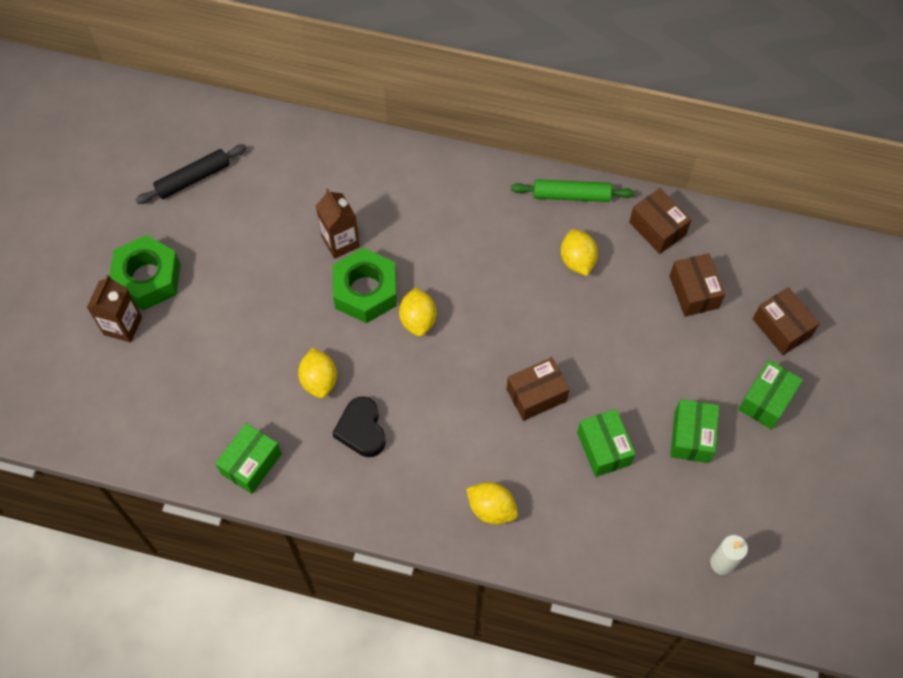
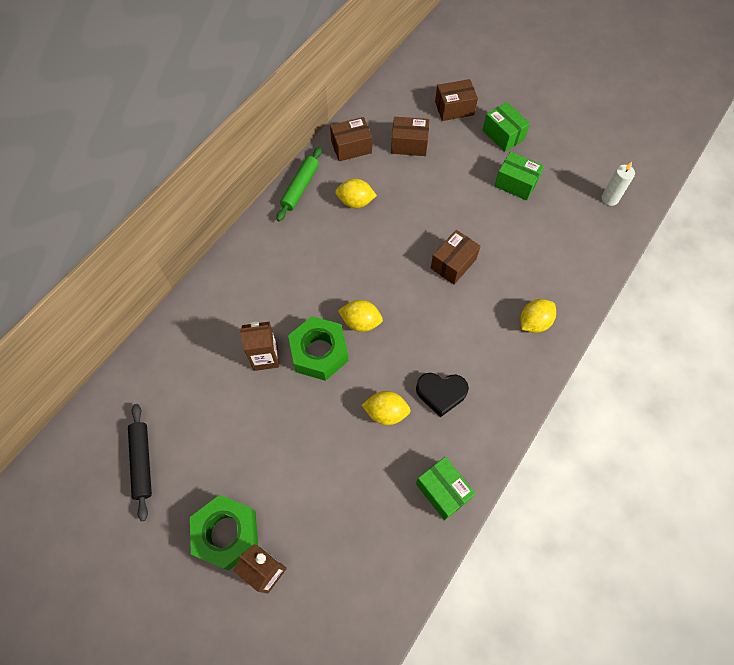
camera: 70 degrees left, 0 degrees up
brown box [507,357,570,421] -> brown box turned 45 degrees clockwise [431,230,480,284]
green box [577,409,635,477] -> none

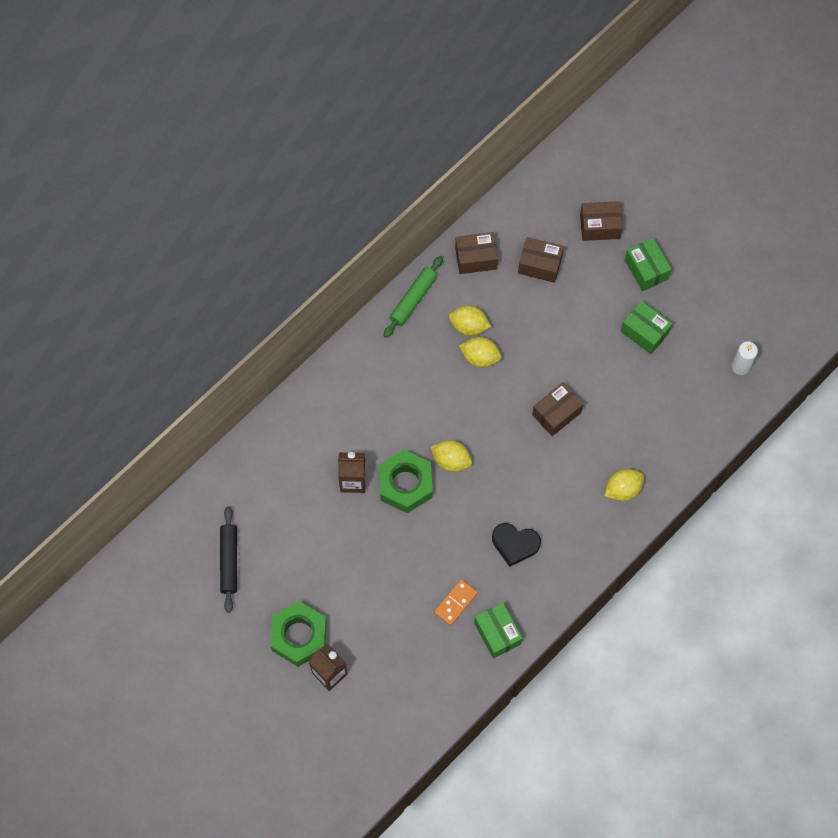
camera: 10 degrees right, 5 degrees up
yellow lemon [362,391,410,425] -> yellow lemon moved to [459,337,501,368]
none -> orange domino [434,579,478,626]

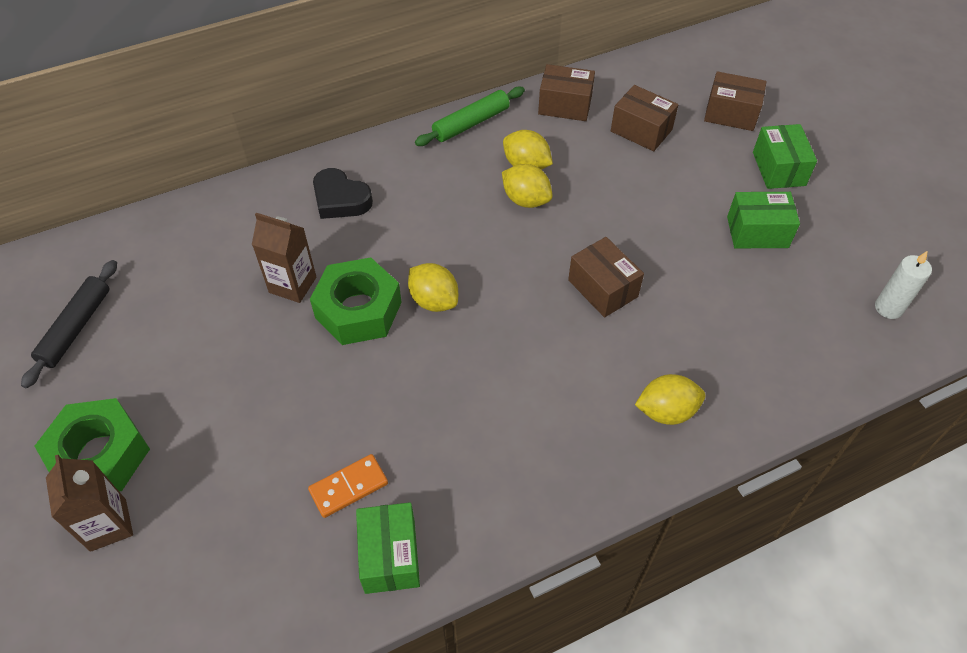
camera: 20 degrees right, 15 degrees down
black heart [492,523,541,567] -> black heart moved to [313,168,373,219]
brown box [532,382,583,436] -> brown box turned 75 degrees clockwise [568,237,644,318]
green box [621,301,672,354] -> green box turned 60 degrees counterclockwise [727,192,800,248]

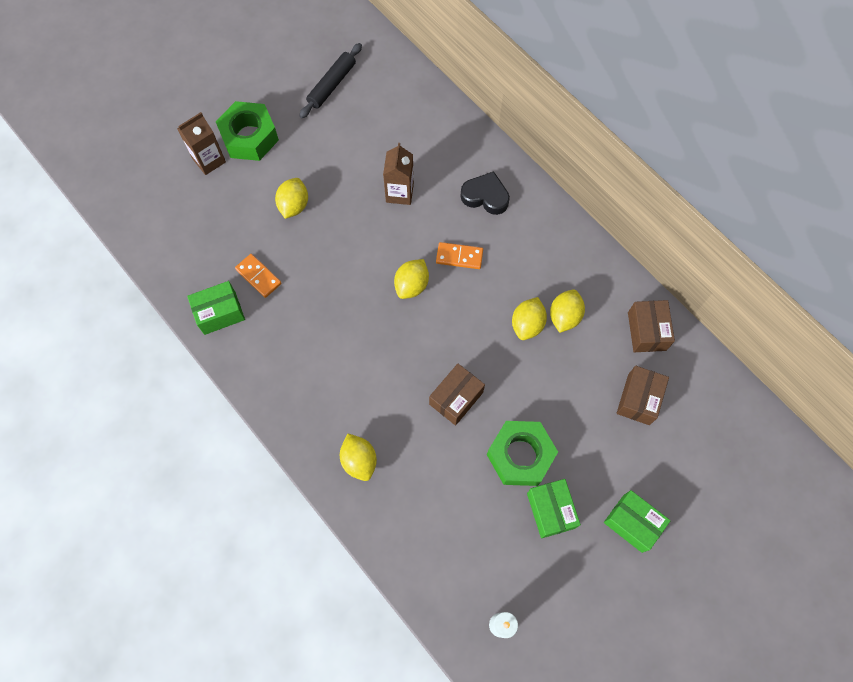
camera: 75 degrees right, 15 degrees up
black rolling pin [21,260,117,388] -> black rolling pin turned 60 degrees counterclockwise [299,43,362,118]
green nut [310,257,402,345] -> green nut moved to [487,421,558,486]
black heart [313,168,373,219] -> black heart turned 90 degrees clockwise [460,171,510,215]
green rolling pin [415,87,525,146] -> none
brown box [704,71,767,131] -> none
green box [753,124,817,189] -> green box turned 60 degrees clockwise [604,490,671,553]
none -> yellow lemon [275,178,308,219]
none -> orange domino [436,242,483,269]

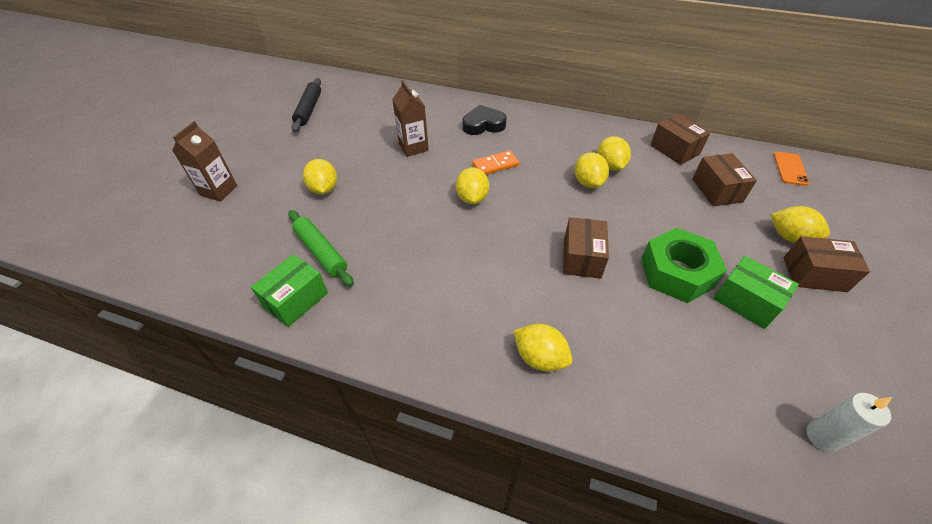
camera: 30 degrees left, 20 degrees down
green nut [216,101,279,161] -> none
orange domino [235,254,281,298] -> green rolling pin [288,210,354,287]
green box [604,490,671,553] -> brown box [783,236,870,292]
none -> yellow lemon [771,206,830,243]
none -> orange phone [774,152,809,186]

